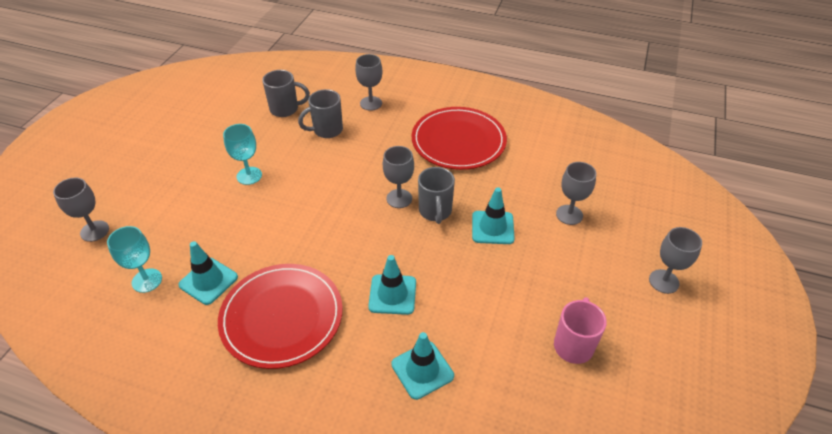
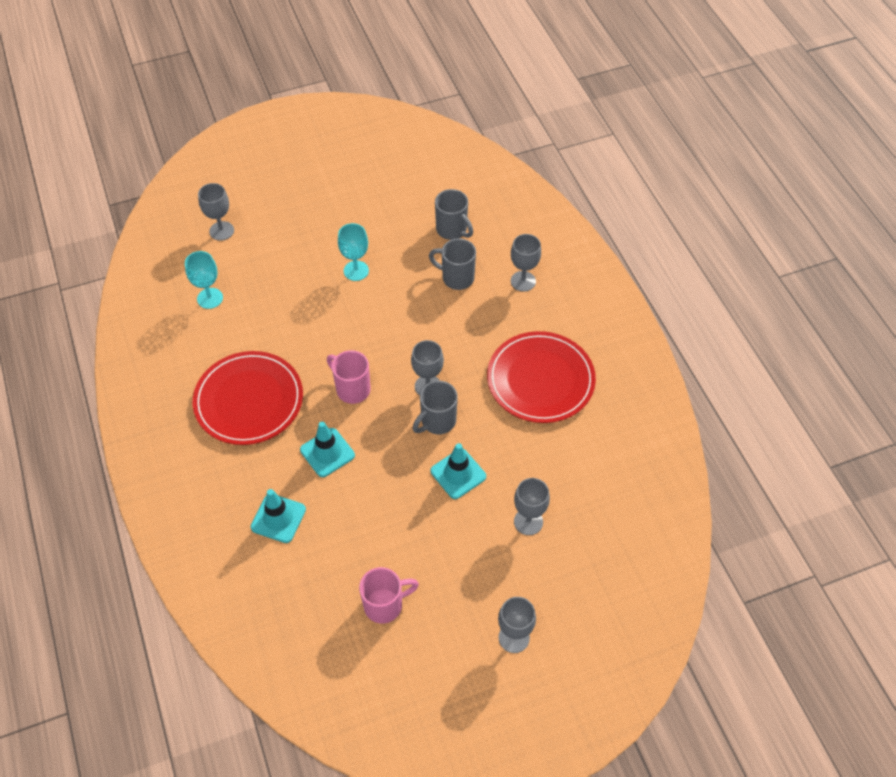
camera: 50 degrees right, 10 degrees up
turquoise traffic cone [178,241,238,305] -> none
none -> pink mug [327,350,371,404]

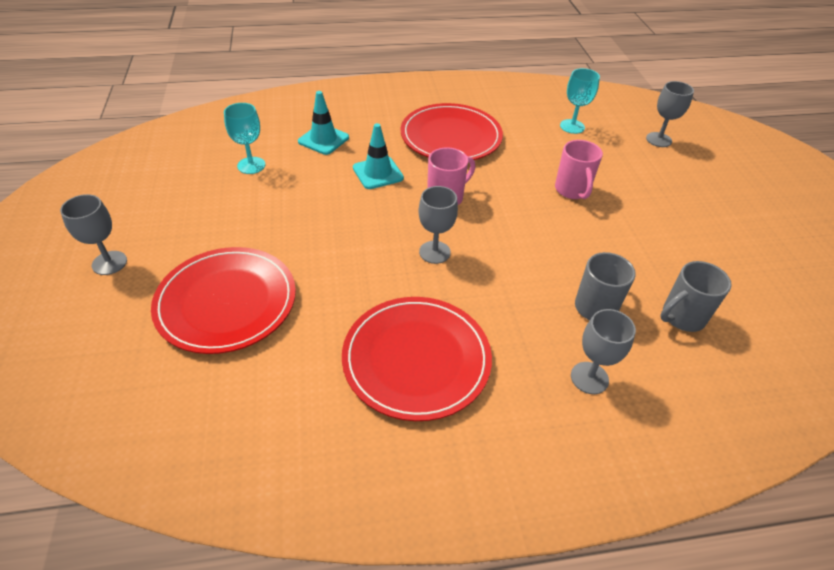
camera: 100 degrees right, 10 degrees down
turquoise goblet [338,223,369,281] -> turquoise goblet moved to [224,103,265,174]
pink mug [359,567,419,624] -> pink mug moved to [555,140,603,199]
grey mug [413,381,458,434] -> none
turquoise traffic cone [430,443,486,499] -> none
grey goblet [514,478,550,535] -> red plate [151,247,296,354]

